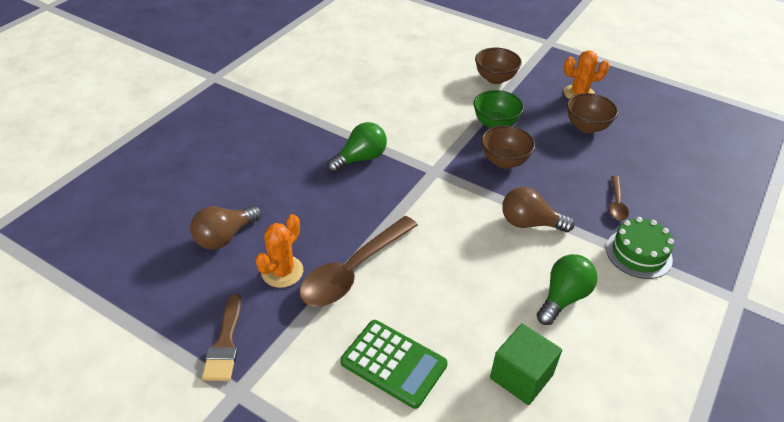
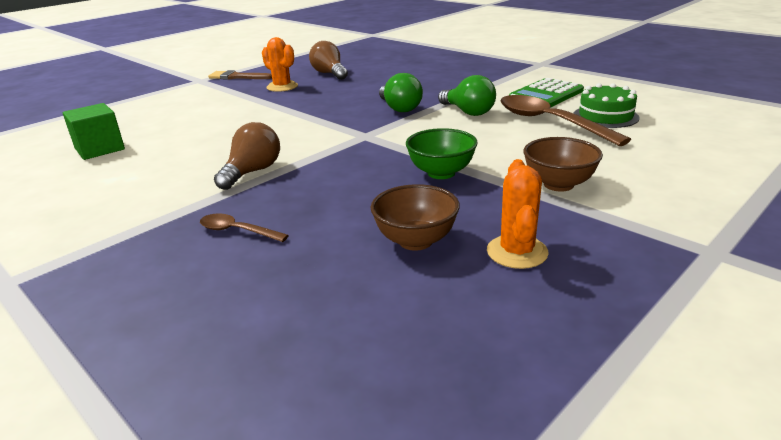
camera: 105 degrees right, 15 degrees down
brown spoon [299,216,418,307] -> brown spoon moved to [500,95,631,146]
green calculator [340,320,448,409] -> green calculator moved to [509,78,584,108]
brown bowl [481,125,535,169] -> none
green light bulb [537,254,598,325] -> green light bulb moved to [438,75,496,116]
green cake [606,217,674,279] -> green cake moved to [573,83,640,128]

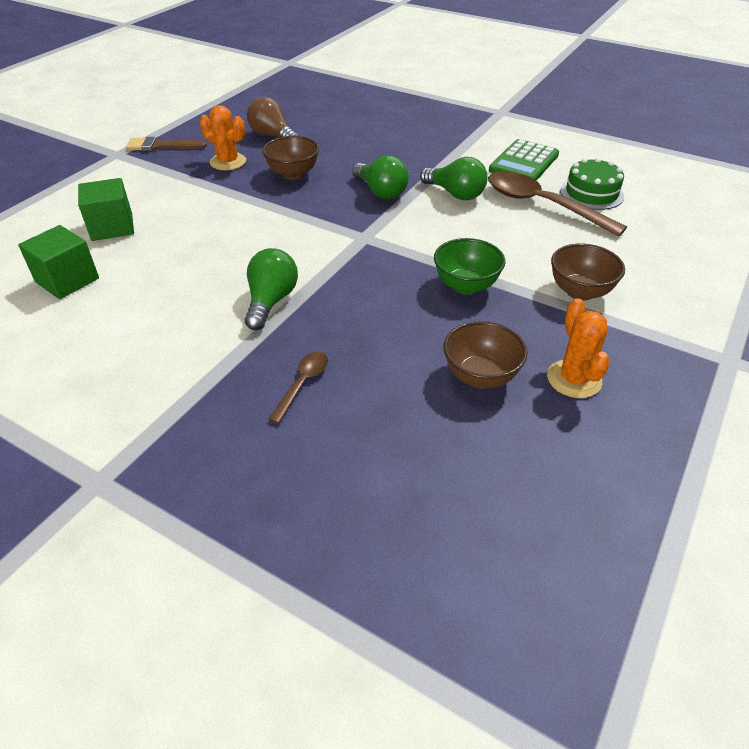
camera: 15 degrees left, 15 degrees up
brown spoon [200,214,289,242] -> brown spoon turned 105 degrees clockwise [269,352,328,424]
brown light bulb [214,122,280,190] -> green light bulb [245,248,298,330]
none -> green cube [78,178,134,241]
none -> brown bowl [262,136,319,180]

